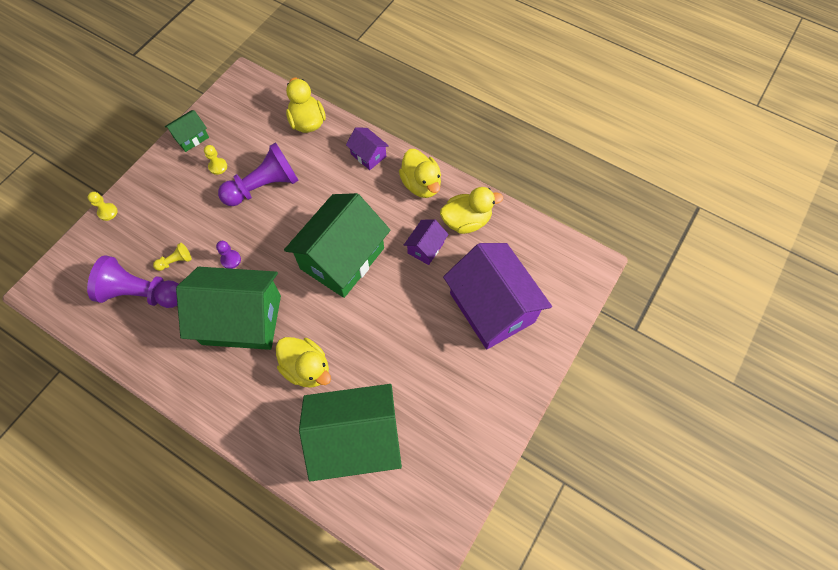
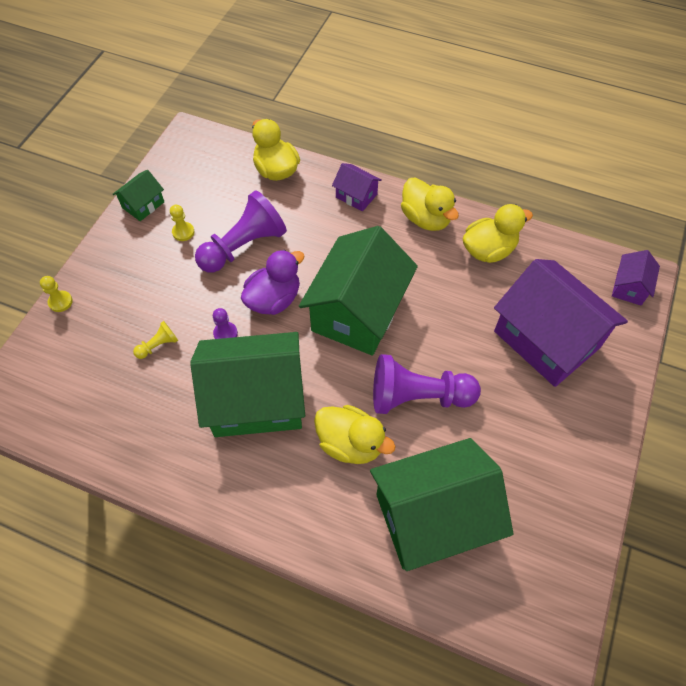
camera: 10 degrees left, 5 degrees down
purple pawn [87,255,179,308] -> purple pawn moved to [373,354,481,414]
purple house [404,219,449,265] -> purple house moved to [612,250,660,305]
none -> purple duck [241,250,305,315]

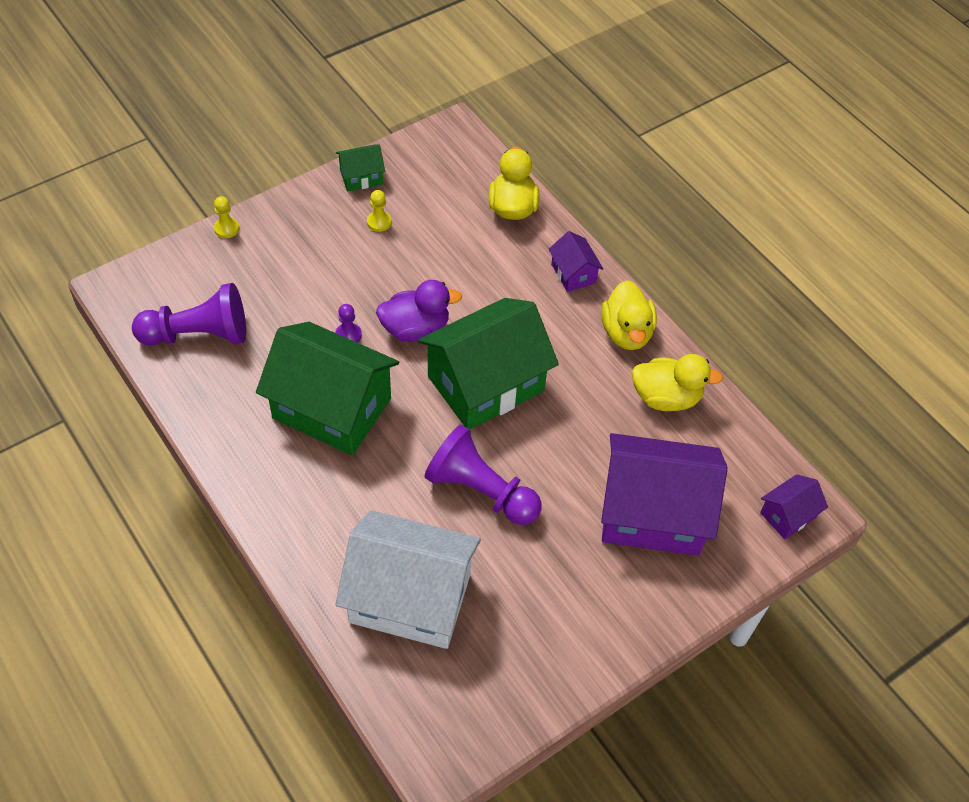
camera: 30 degrees right, 5 degrees down
yellow pawn [133,321,178,359] -> none
purple pawn [195,190,287,272] -> purple pawn moved to [132,283,246,346]
yellow duck [314,405,396,464] -> none
green house [370,438,513,571] -> white house [335,510,481,649]
purple house [494,259,628,387] -> purple house turned 75 degrees counterclockwise [601,433,728,556]

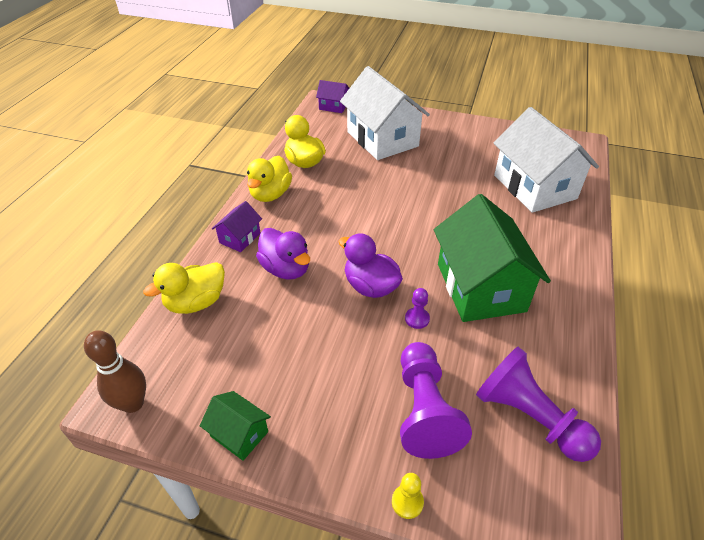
camera: 125 degrees left, 10 degrees down
yellow pawn [367,190,392,232] -> none
green house [418,298,559,430] -> none
purple pawn [424,424,542,525] -> purple pawn moved to [400,342,472,459]
yellow duck [601,280,657,350] -> yellow duck turned 150 degrees clockwise [247,156,292,202]
purple house [601,433,728,556] -> white house [340,66,430,160]
none -> brown bowling pin [84,330,146,413]
none -> purple duck [256,228,310,280]

